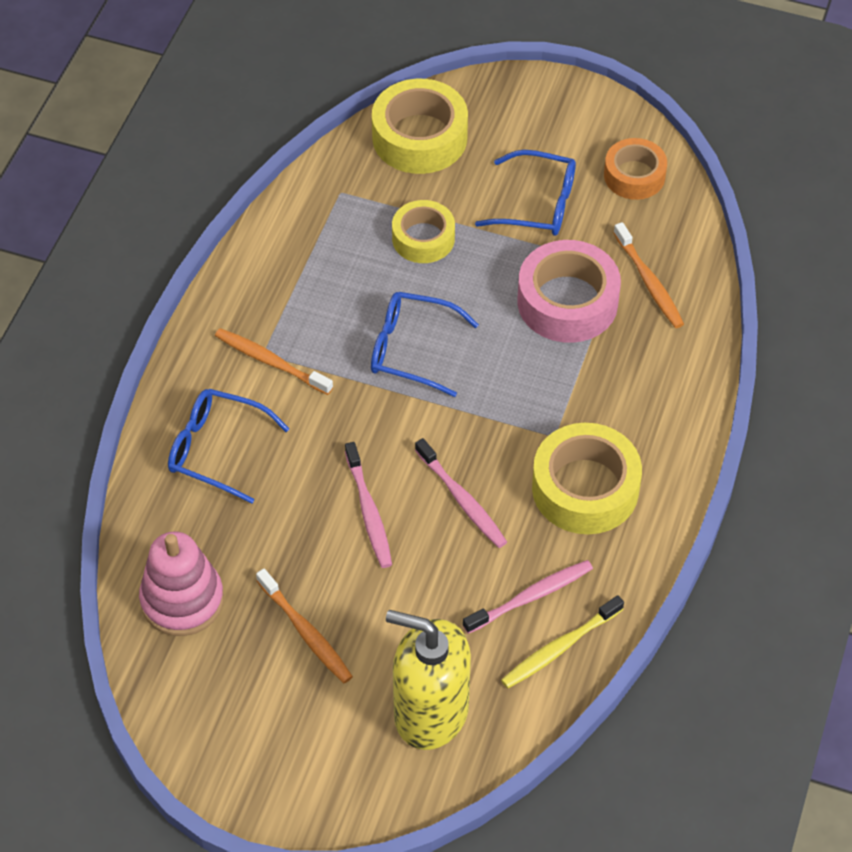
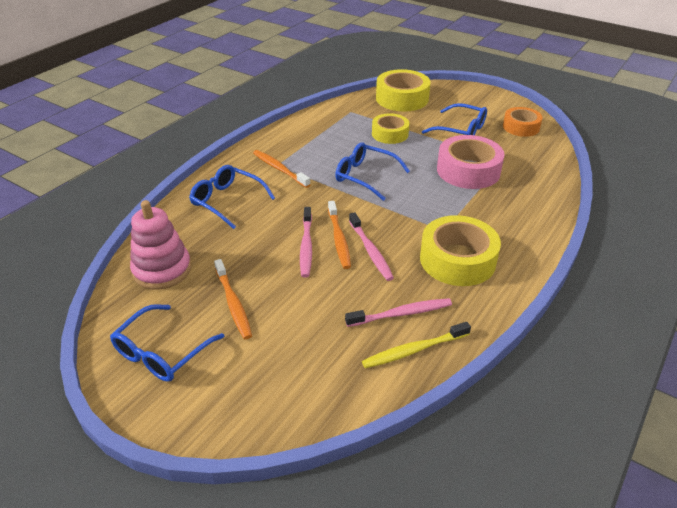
camera: 15 degrees right, 15 degrees down
yellow soap dispenser [386,610,471,750] -> none
orange toothbrush [614,222,684,328] -> orange toothbrush moved to [328,201,351,269]
none -> blue glasses [110,304,225,382]

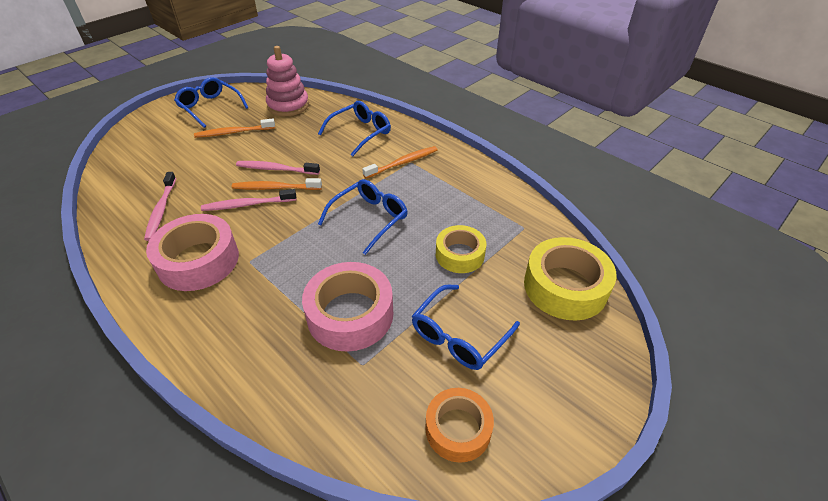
camera: 100 degrees right, 5 degrees up
yellow toothbrush [362,322,471,368] -> none
yellow tape [420,215,501,286] -> pink tape [146,214,239,291]

